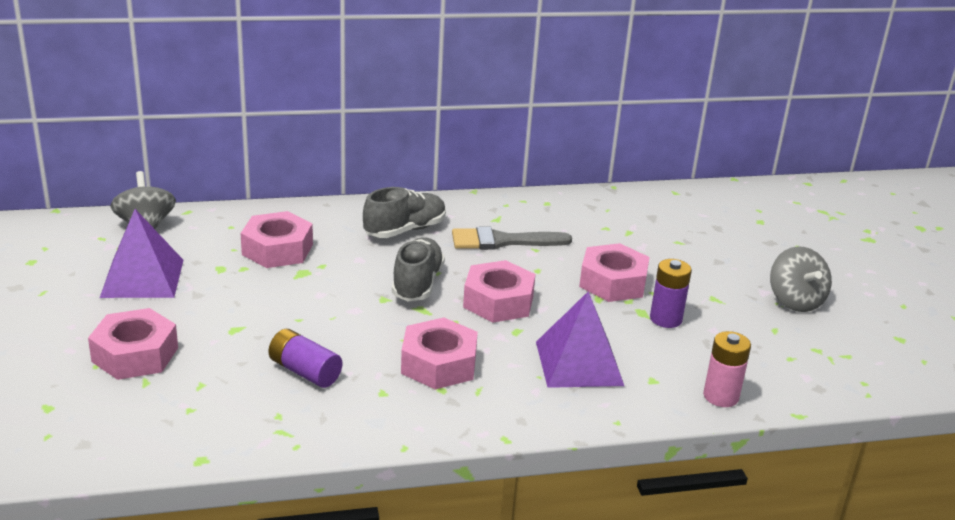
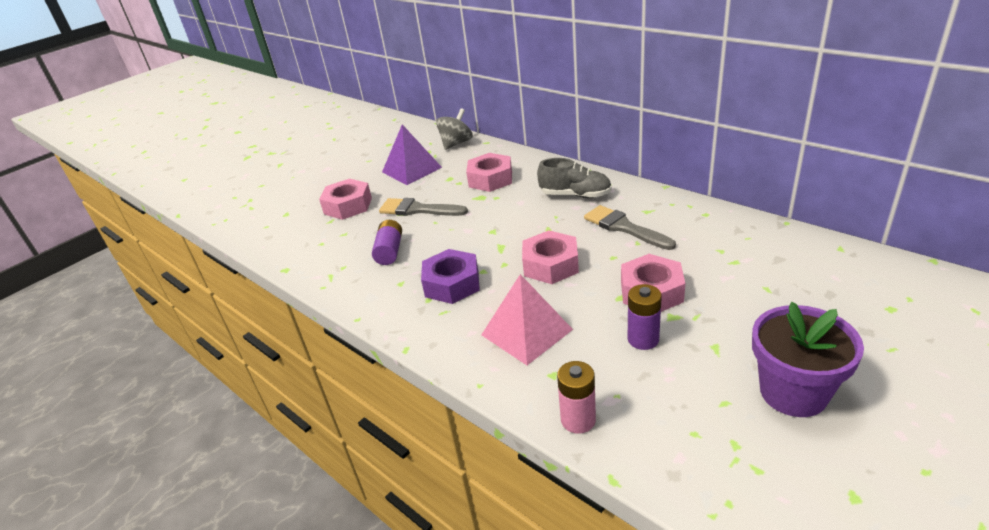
camera: 60 degrees right, 5 degrees up
grey shoe [392,237,445,302] -> none
pink nut [401,317,478,389] -> purple nut [421,249,480,304]
purple pyramid [536,291,624,388] -> pink pyramid [481,274,573,365]
grey spinning top [770,246,832,312] -> purple flower pot [752,302,864,417]
none -> grey brush [379,198,468,216]

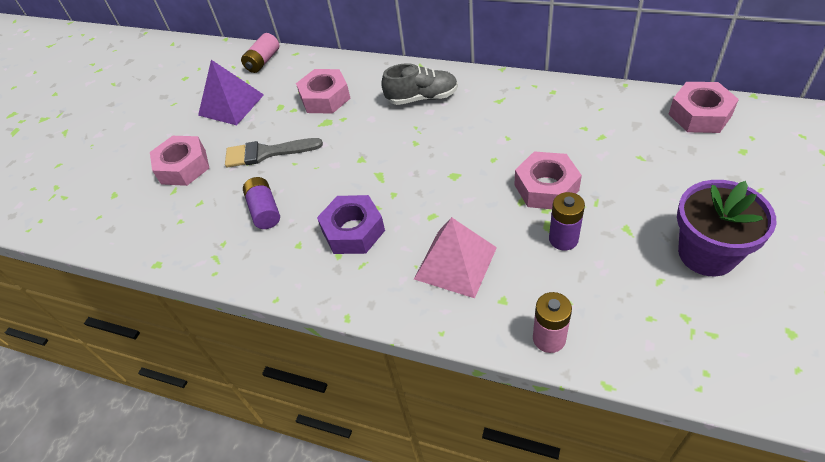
camera: 20 degrees left, 15 degrees up
grey spinning top [436,108,473,150] -> pink battery [241,33,279,73]
pink nut [522,230,579,284] -> pink nut moved to [669,82,739,133]
grey brush [584,205,676,250] -> none

